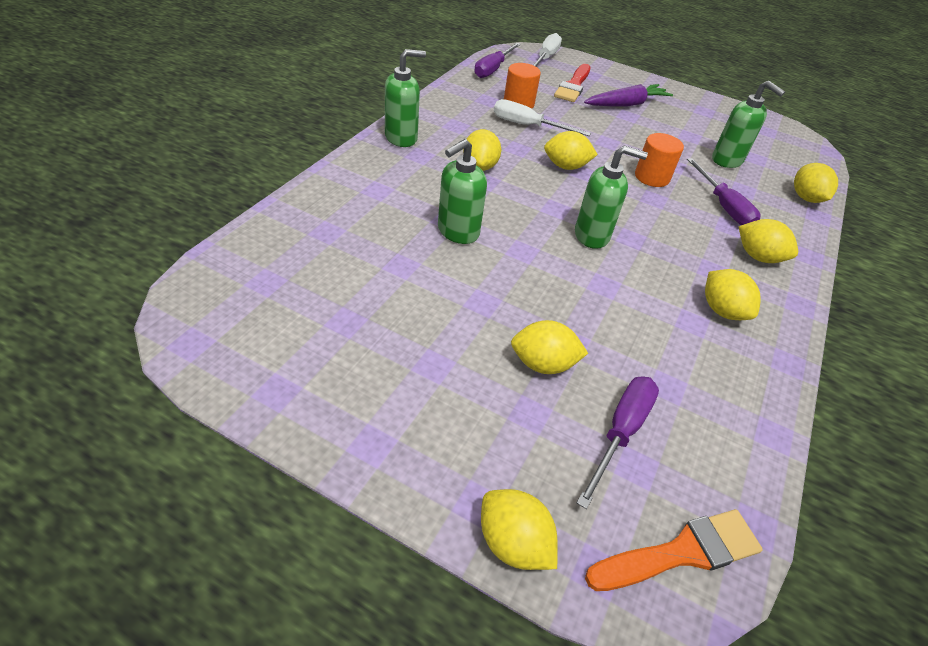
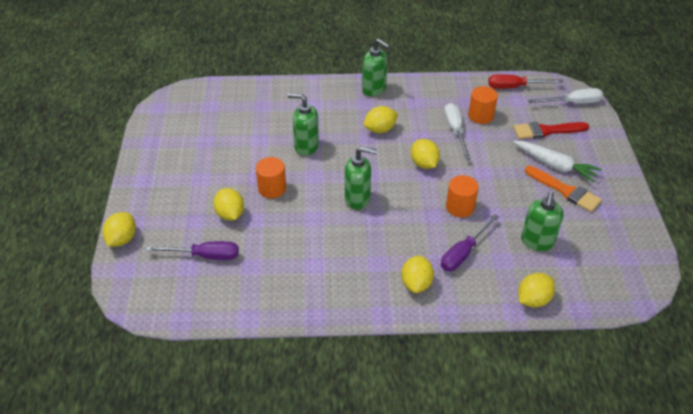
camera: 65 degrees right, 0 degrees up
purple screwdriver [474,43,521,78] -> red screwdriver [488,74,563,89]
green soap dispenser [575,145,648,249] -> green soap dispenser turned 60 degrees counterclockwise [345,147,377,210]
purple carrot [584,84,673,107] -> white carrot [513,141,602,183]
orange brush [585,509,763,591] -> orange brush moved to [525,166,602,212]
yellow lemon [705,269,761,320] -> none
none -> orange cylinder [256,157,286,198]

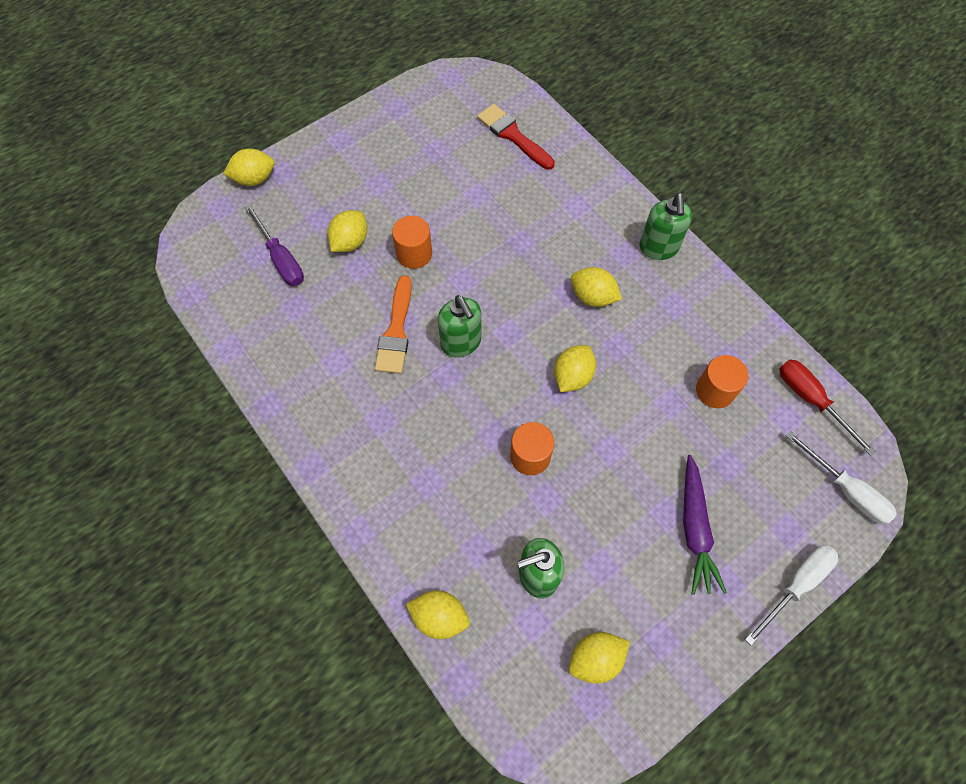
camera: 55 degrees right, 20 degrees up
green soap dispenser [288,93,319,156] -> none
yellow lemon [401,255,434,293] -> yellow lemon moved to [569,632,630,684]
purple screwdriver [441,214,499,271] -> none
white screwdriver [444,103,470,159] -> white screwdriver moved to [745,545,838,646]
red brush [513,122,589,139] -> red brush moved to [477,104,555,170]
white carrot [513,141,602,183] -> purple carrot [683,455,727,595]
orange brush [525,166,602,212] -> orange brush moved to [375,275,412,374]

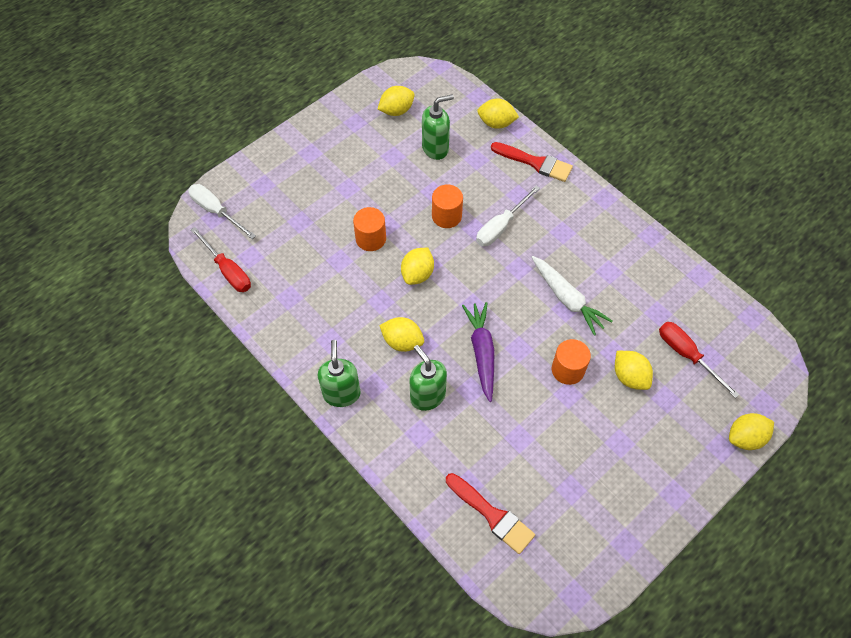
camera: 175 degrees right, 5 degrees down
purple screwdriver [245,204,304,286] -> red screwdriver [659,322,740,398]
yellow lemon [327,210,367,252] -> yellow lemon turned 60 degrees counterclockwise [615,351,653,390]
orange brush [375,275,412,374] -> white carrot [531,256,613,336]
green soap dispenser [438,295,481,358] -> green soap dispenser moved to [409,345,447,411]
purple carrot [683,455,727,595] -> purple carrot moved to [462,302,495,402]
orange cylinder [696,355,748,408] -> orange cylinder moved to [353,207,386,251]
white screwdriver [745,545,838,646] -> white screwdriver moved to [476,186,540,246]
none -> red brush [491,142,573,182]

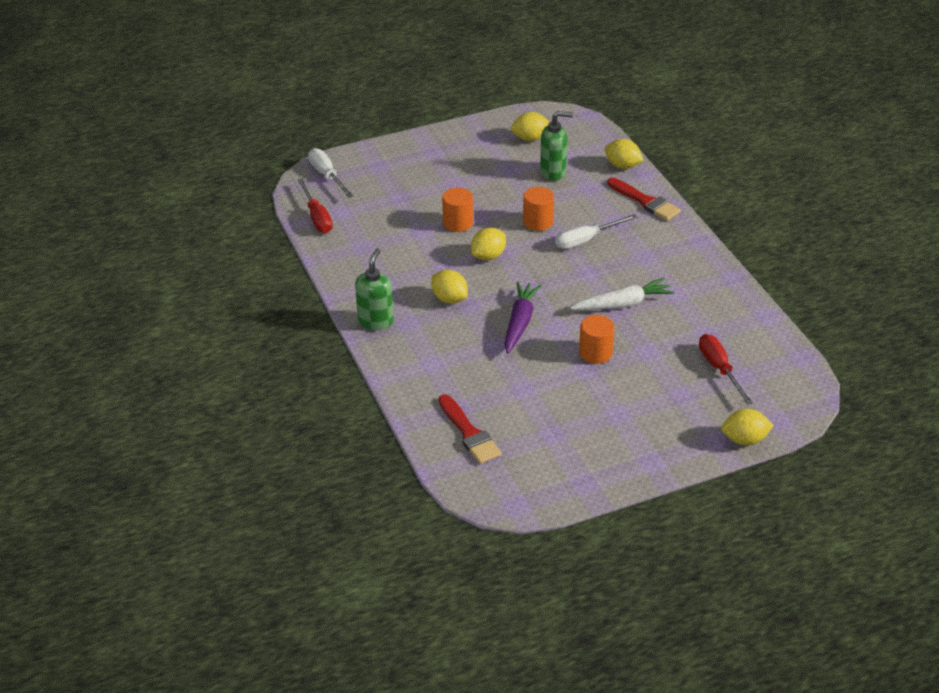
camera: 20 degrees right, 20 degrees down
green soap dispenser [409,345,447,411] -> none
white carrot [531,256,613,336] -> white carrot turned 90 degrees counterclockwise [570,278,674,310]
yellow lemon [615,351,653,390] -> none

